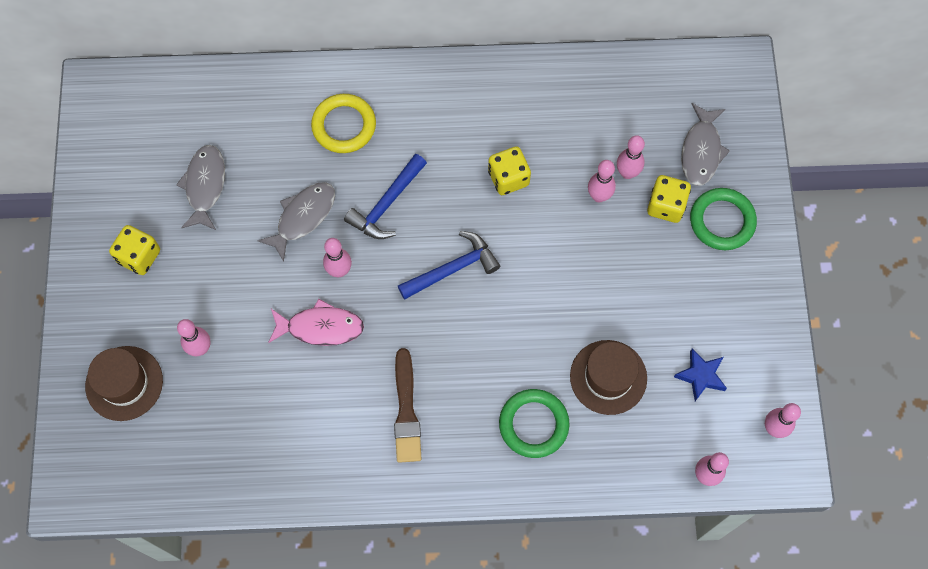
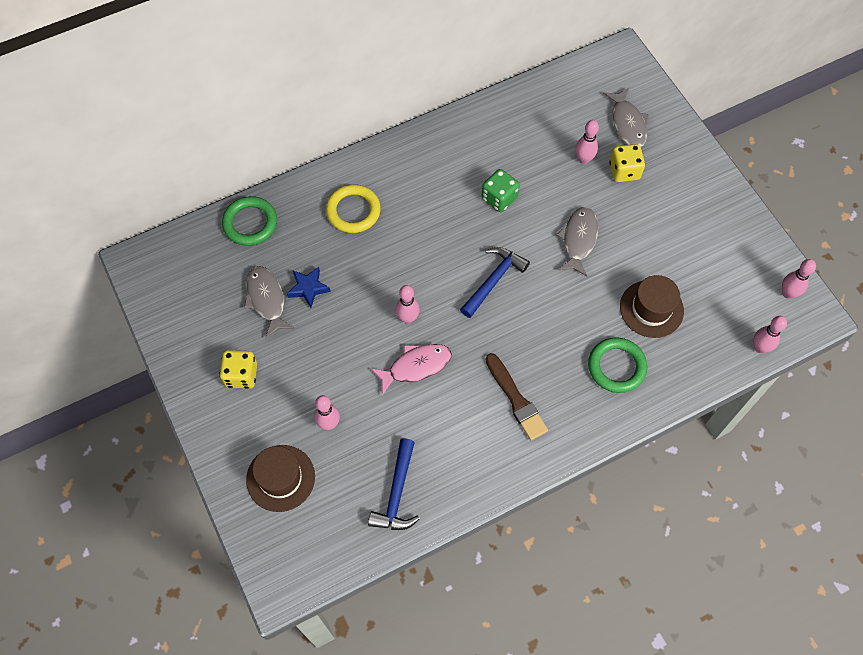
camera: 25 degrees left, 5 degrees down
grey fish [257,182,335,262] -> grey fish moved to [556,207,598,276]
blue hammer [344,154,427,239] -> blue hammer moved to [368,438,420,530]
yellow dice [488,146,531,195] -> green dice [481,169,520,212]
pink bowling pin [588,160,616,202] -> none
blue star [674,349,727,401] -> blue star moved to [287,267,331,308]
green ring [690,188,757,250] -> green ring moved to [222,196,277,246]

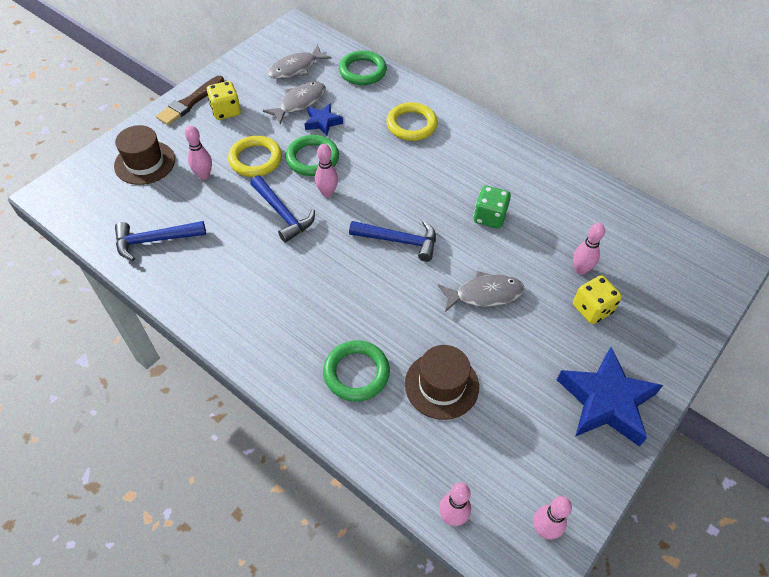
camera: 65 degrees right, 10 degrees down
pink fish [370,344,452,395] -> blue hammer [250,175,315,243]
brown brush [485,353,548,440] -> brown brush moved to [156,76,224,125]
grey fish [603,88,649,147] -> grey fish moved to [268,45,332,79]
none -> yellow ring [228,136,282,177]
none -> green ring [286,135,339,176]
none -> blue star [557,347,663,447]

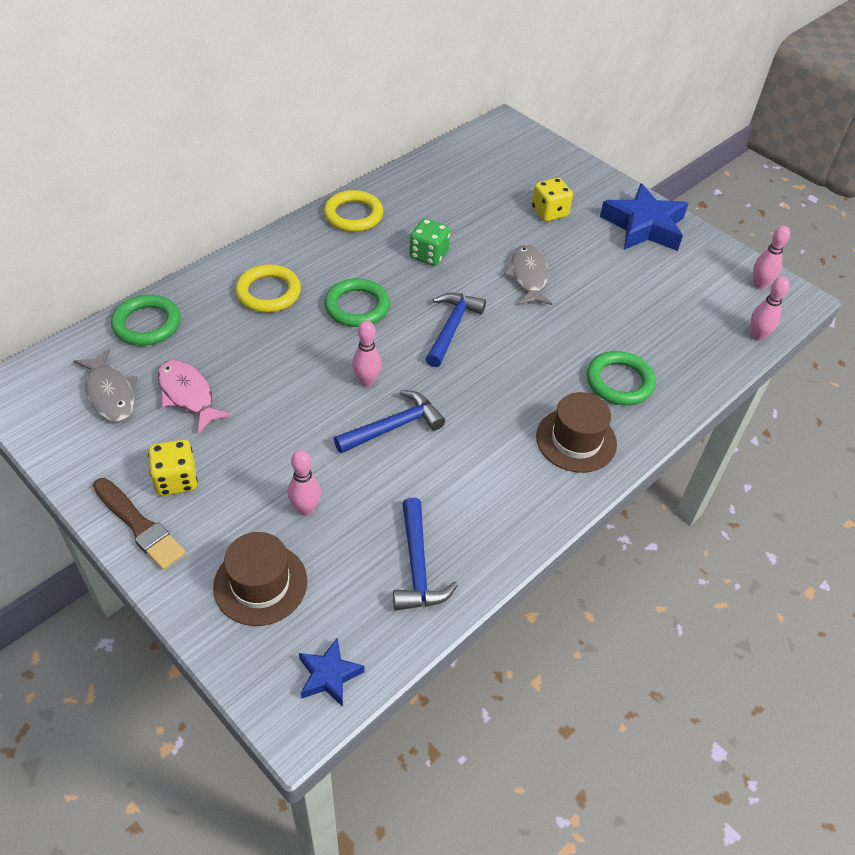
camera: 85 degrees left, 5 degrees down
yellow ring [228,136,282,177] -> yellow ring moved to [324,190,383,232]
grey fish [263,82,325,125] -> pink fish [158,360,232,433]
green ring [286,135,339,176] -> green ring moved to [324,278,390,327]
blue star [305,104,343,136] -> blue star moved to [299,637,365,707]
brown hat [405,345,479,420] -> brown hat moved to [536,392,617,473]
pink bowling pin [573,223,605,275] -> none

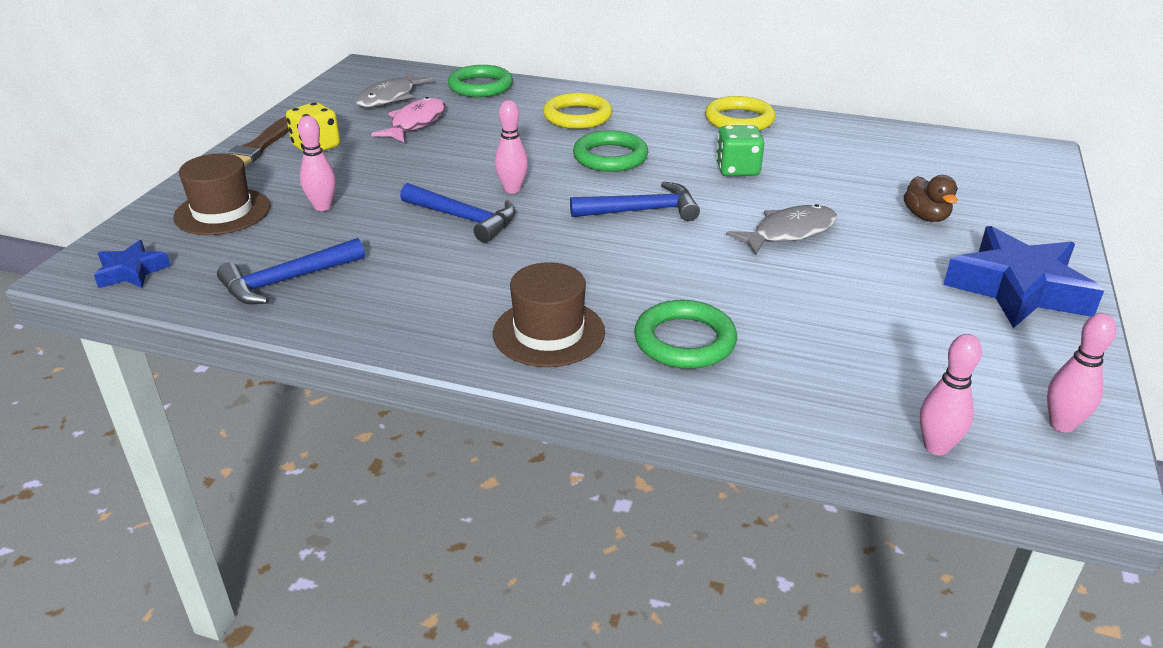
camera: 65 degrees right, 15 degrees down
yellow dice [532,178,573,222] -> brown duck [904,175,958,222]

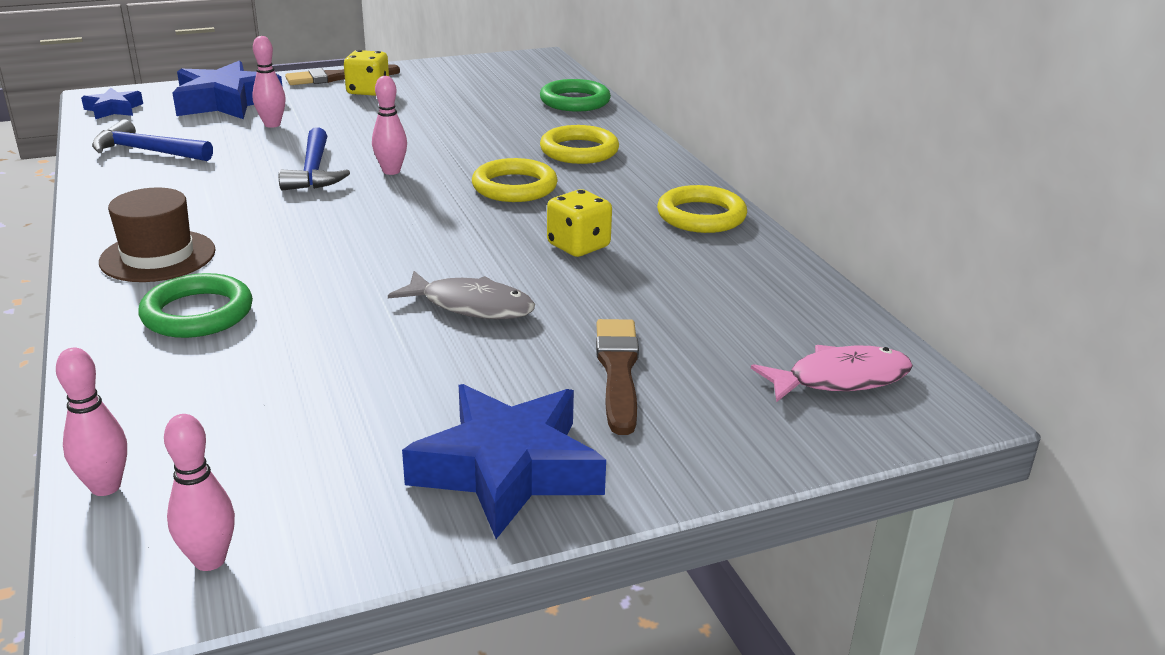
camera: 50 degrees right, 5 degrees down
brown hat [173,153,271,235] -> blue star [172,60,283,119]
grey fish [355,72,434,107] -> none
pink fish [371,97,446,142] -> pink fish moved to [751,345,913,402]
blue hammer [570,181,700,221] -> none
green ring [573,131,648,172] -> yellow ring [472,158,558,202]
green dice [716,125,764,176] -> yellow dice [547,189,612,257]
brown duck [904,175,958,222] -> brown brush [596,319,639,435]

